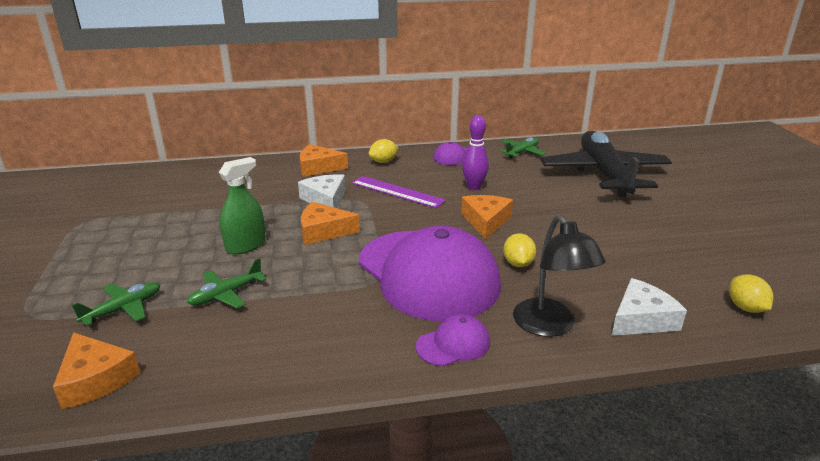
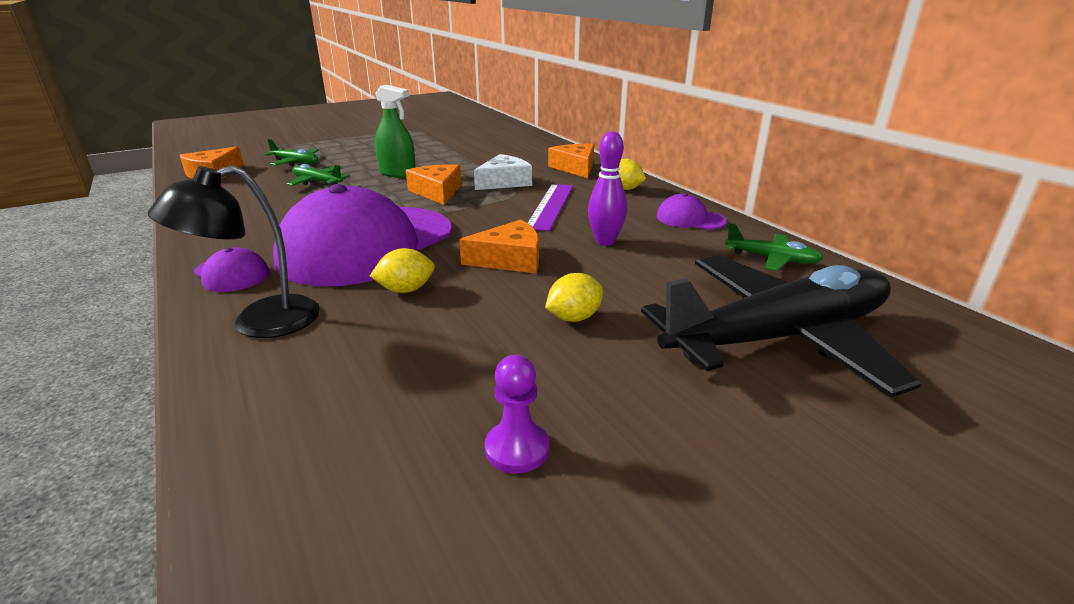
camera: 70 degrees right, 0 degrees up
white cheese [611,278,687,336] -> none
yellow lemon [729,274,773,313] -> yellow lemon moved to [545,273,603,322]
none -> purple pawn [485,355,549,473]

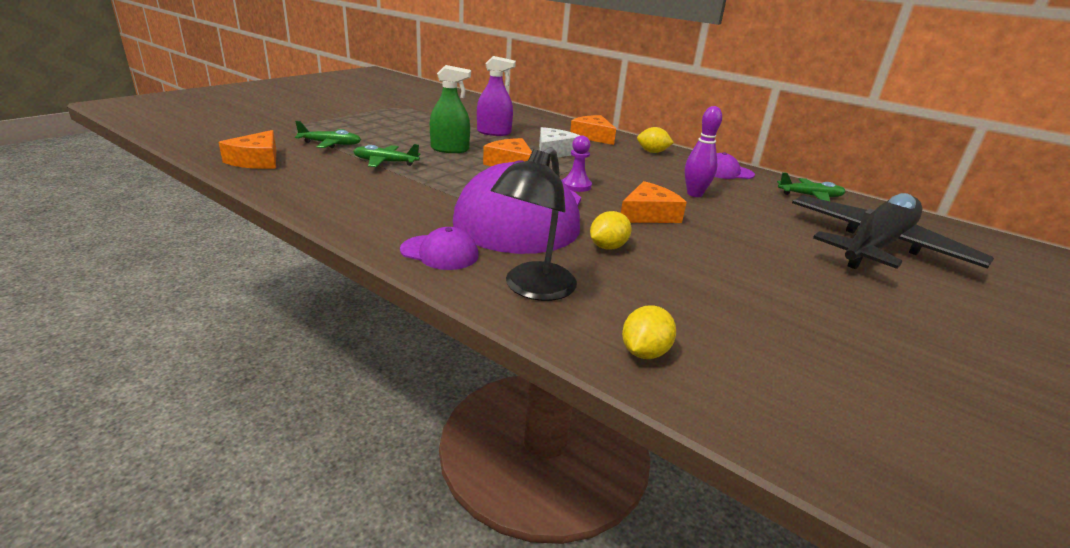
camera: 25 degrees left, 0 degrees up
purple pawn [485,355,549,473] -> purple pawn moved to [562,135,592,192]
purple ruler [528,184,573,231] -> none
yellow lemon [545,273,603,322] -> yellow lemon moved to [622,305,676,359]
none -> purple spray bottle [477,56,516,136]

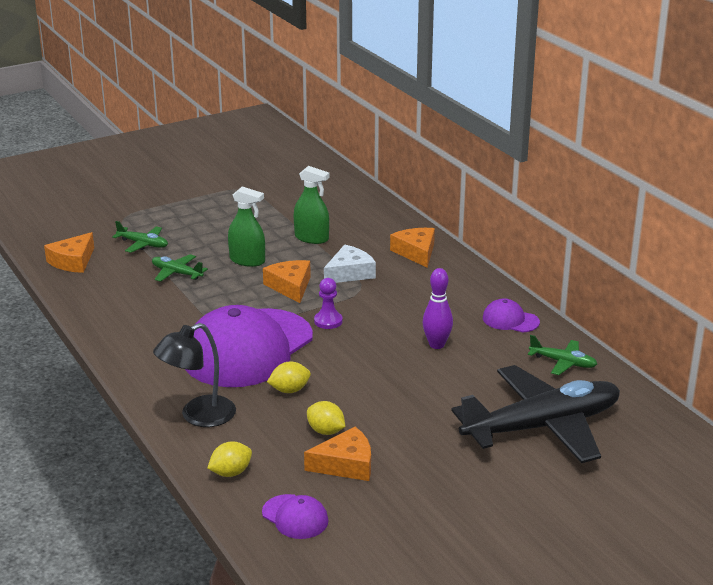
camera: 25 degrees right, 0 degrees up
purple cap [400,227,479,270] -> purple cap moved to [262,494,329,539]
purple spray bottle [477,56,516,136] -> green spray bottle [294,166,330,244]
orange cheese [621,181,687,223] -> orange cheese moved to [304,427,371,481]
yellow lemon [637,127,674,153] -> yellow lemon moved to [307,401,345,435]

